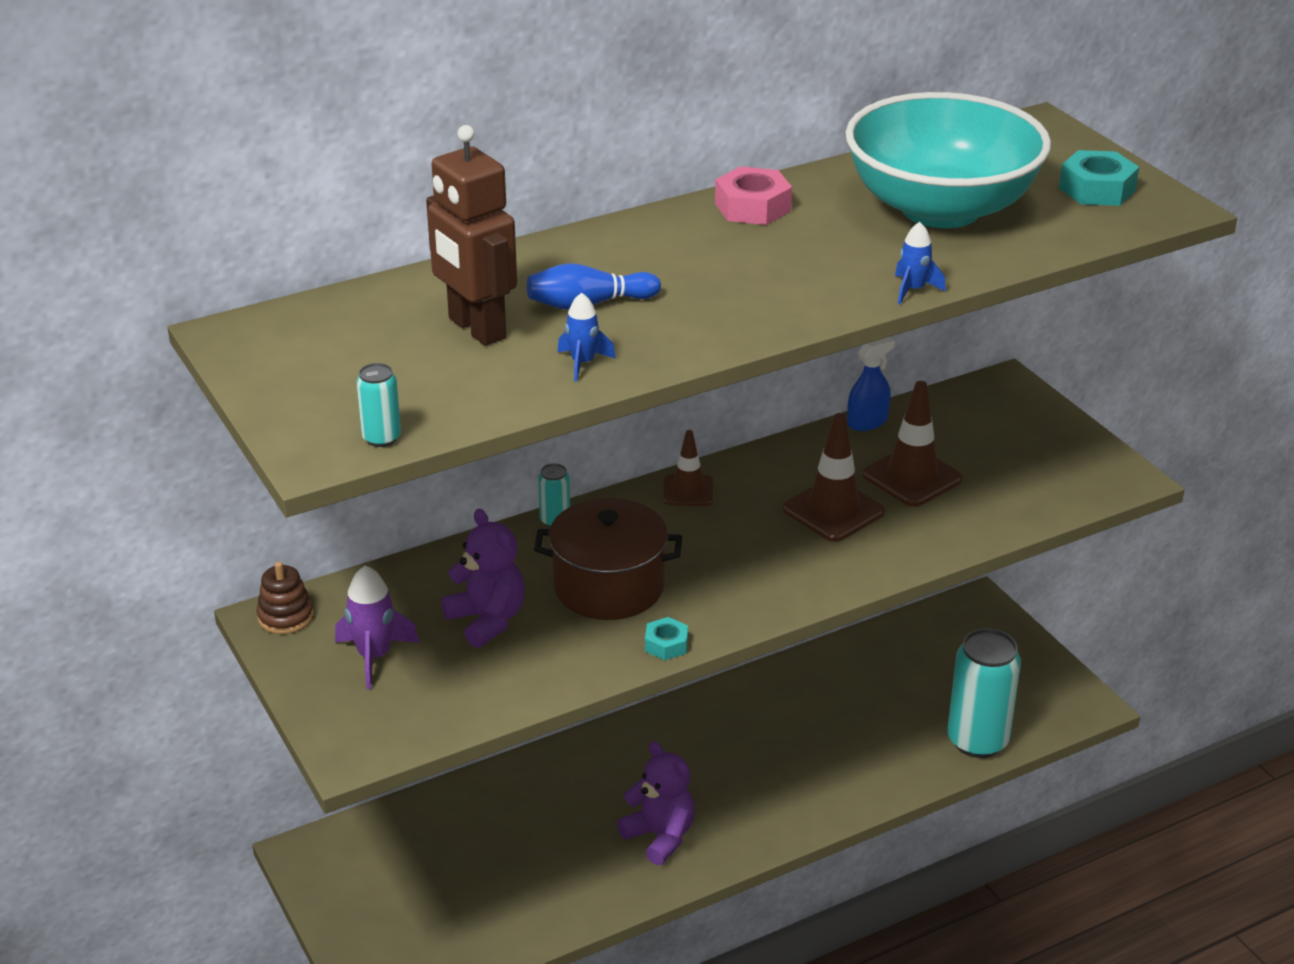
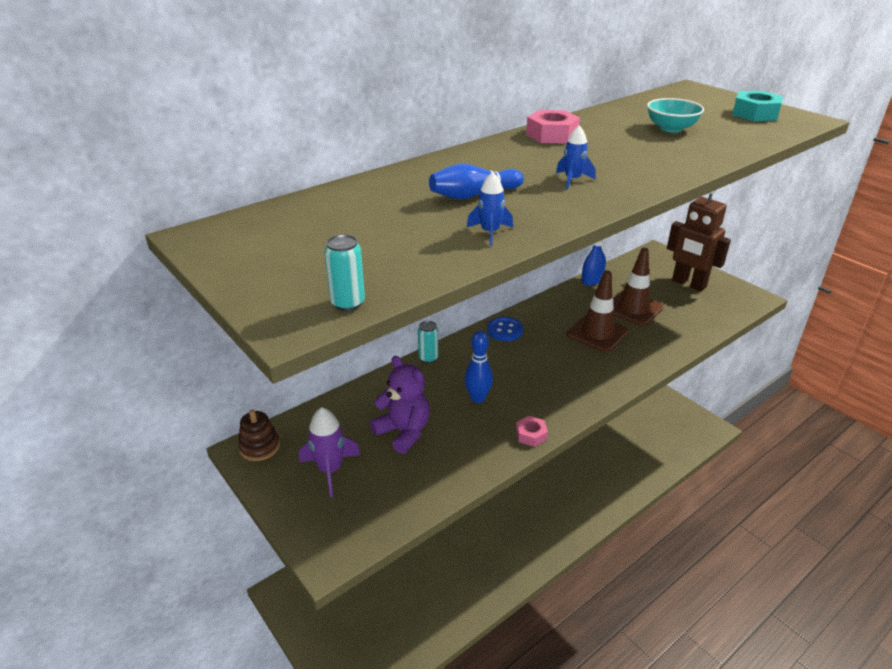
camera: 10 degrees left, 0 degrees up
brown robot [426,125,517,346] -> brown robot moved to [667,190,731,291]
brown pot [534,498,682,620] -> blue bowling pin [464,330,493,403]
purple teddy bear [617,741,695,865] -> none
turquoise nut [645,617,688,660] -> pink nut [516,416,548,447]
brown traffic cone [663,430,713,506] -> blue button [487,317,523,341]
turquoise bowl [846,92,1051,228] -> turquoise bowl [647,98,704,133], size x0.42
blue rocket [895,222,946,304] -> blue rocket moved to [556,125,596,189]
turquoise can [947,628,1021,758] -> none

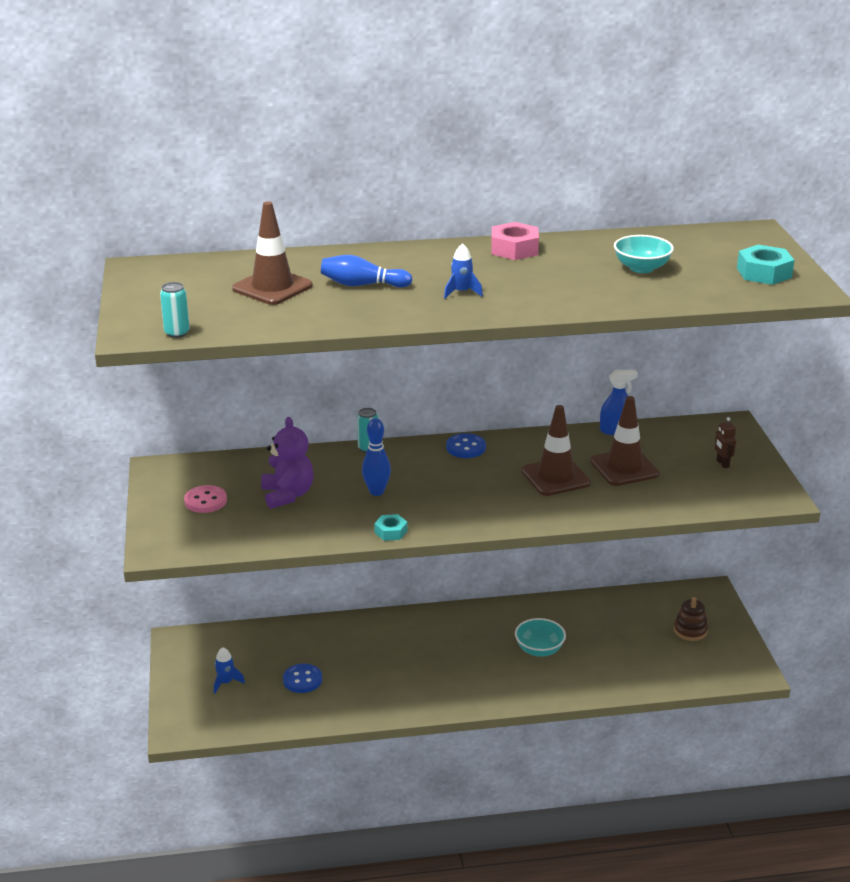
camera: 30 degrees right, 5 degrees down
brown stacking toy [238,409,280,461] -> brown stacking toy moved to [674,597,708,641]
purple rocket [299,407,360,497] -> pink button [184,485,227,513]
blue rocket [467,172,513,246] -> blue rocket moved to [214,647,245,694]
pink nut [516,416,548,447] -> turquoise nut [374,514,408,541]
brown robot [667,190,731,291] -> brown robot [715,417,736,468], size x0.41
none -> brown traffic cone [232,201,313,305]
none -> blue button [283,664,322,693]
none -> turquoise bowl [515,618,566,657]

